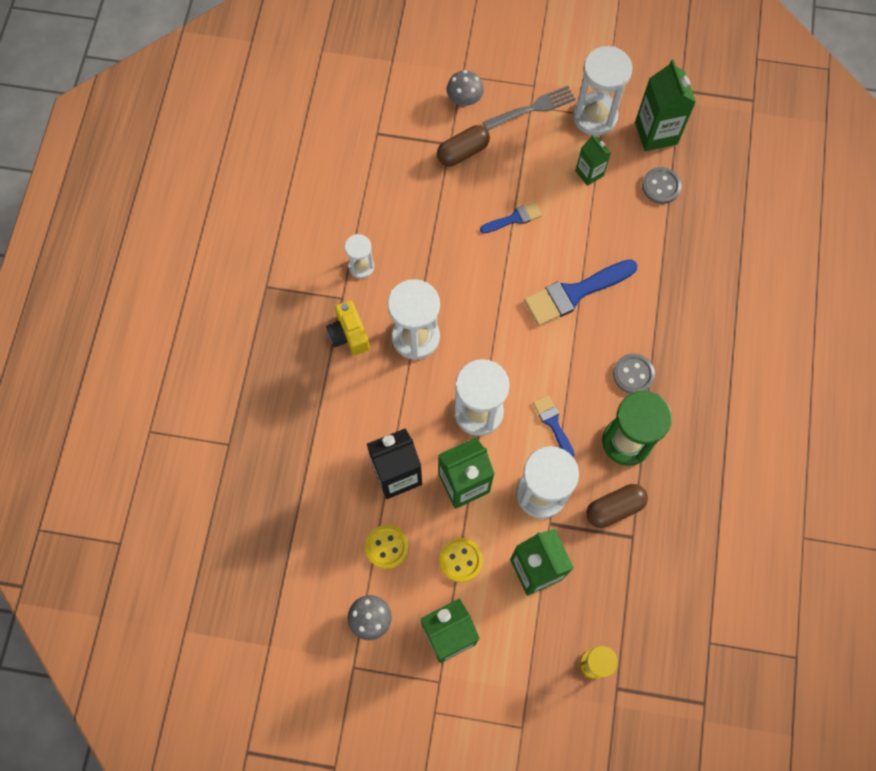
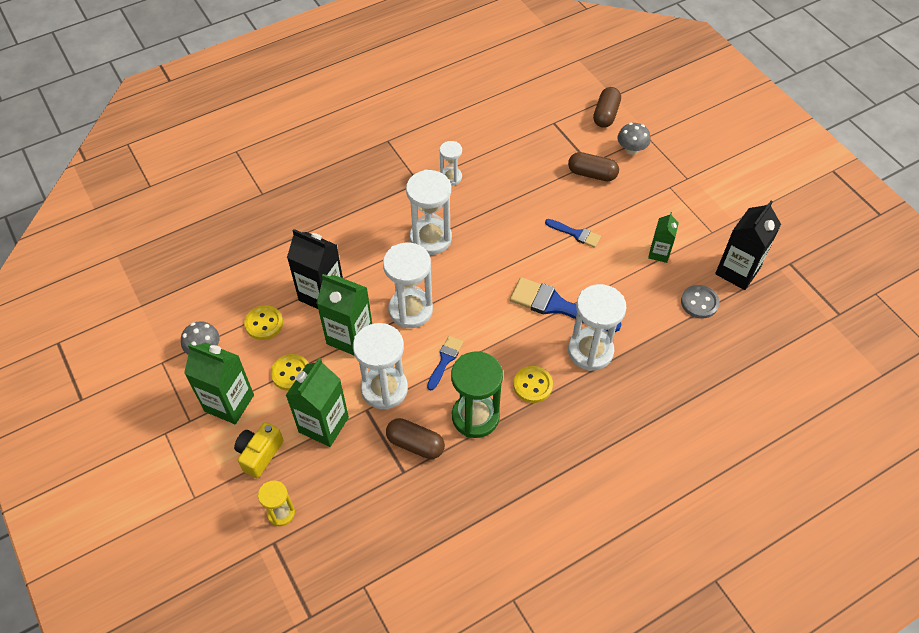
camera: 50 degrees right, 15 degrees down
yellow camera [326,300,370,355] -> yellow camera moved to [234,422,284,478]
grey fork [483,86,576,130] -> none
white hourglass [573,46,633,136] -> white hourglass moved to [568,284,626,371]
grey button [613,354,655,394] -> yellow button [513,366,553,403]
green carton [635,59,696,151] -> black carton [715,201,781,290]
none -> brown capsule [593,87,621,128]

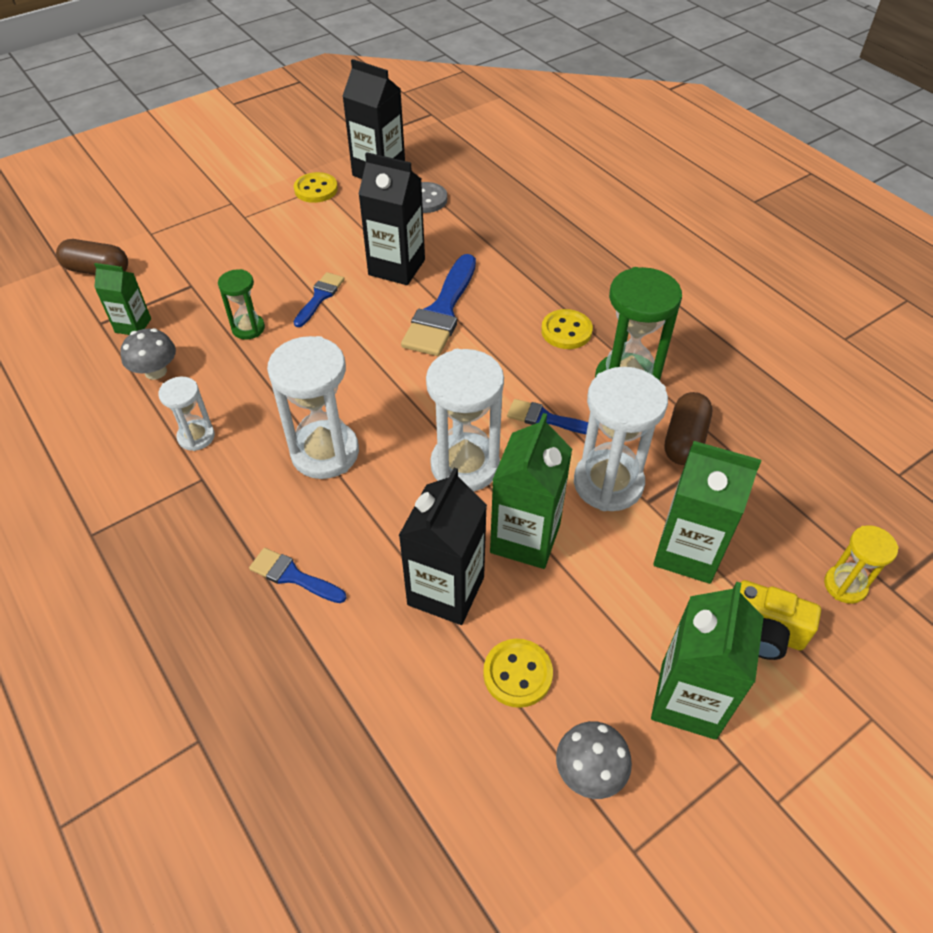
camera: 95 degrees left, 5 degrees down
yellow button [271,354,309,391] -> yellow button moved to [294,172,338,203]
brown capsule [568,152,619,181] -> none
white hourglass [568,284,626,371] -> none
grey mushroom [618,123,651,155] -> grey mushroom moved to [120,328,176,380]
green carton [648,212,679,263] -> green carton moved to [94,263,151,335]
none -> green hourglass [218,269,265,340]
none -> blue brush [249,548,346,603]
none -> black carton [358,152,425,285]

